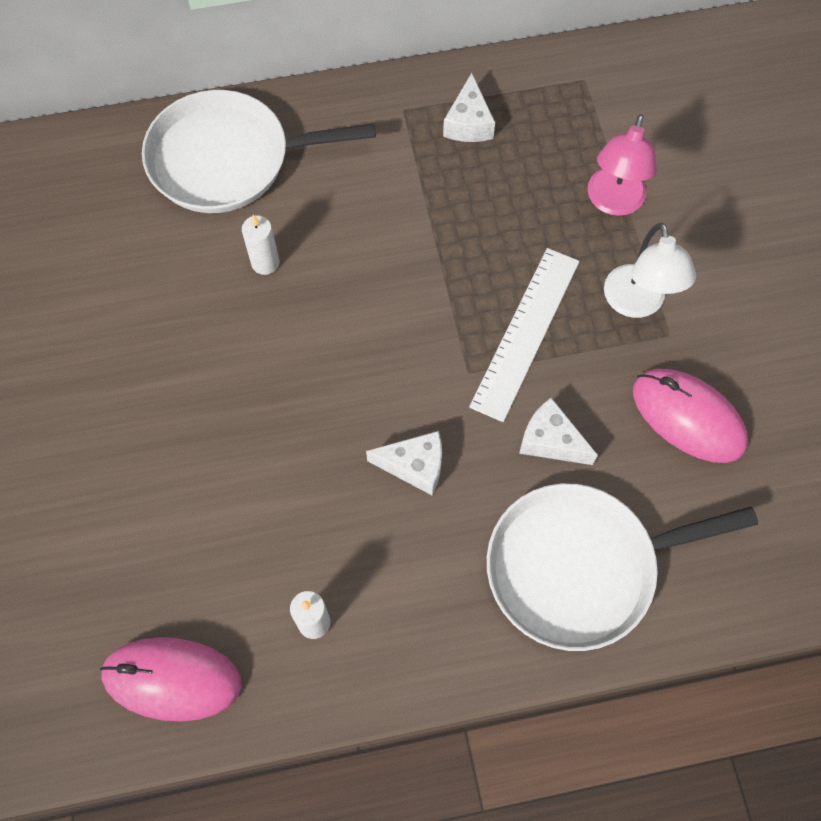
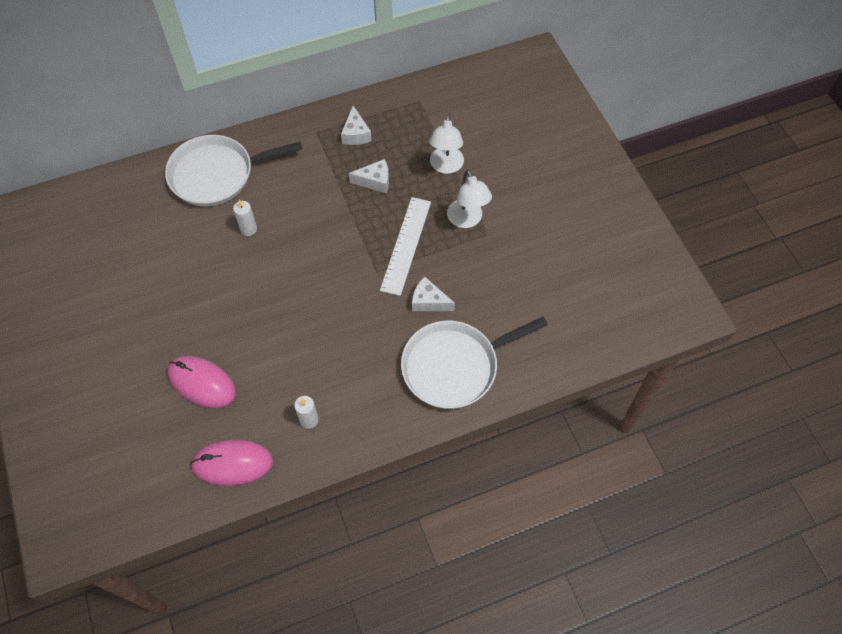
camera: 10 degrees left, 5 degrees down
white cheese [366,431,442,495] -> white cheese moved to [349,159,389,193]
pink lamp [587,114,657,216] -> white lamp [429,114,464,174]
pink mouse [633,369,748,463] -> pink mouse moved to [168,356,236,408]

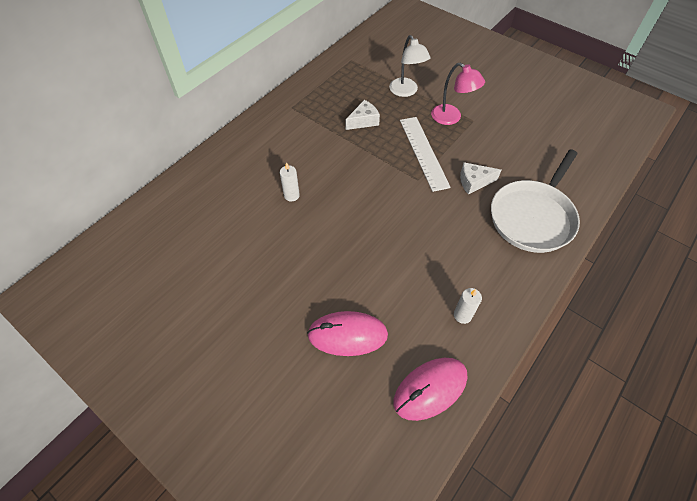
camera: 30 degrees left, 5 degrees down
white pan [165,135,303,206] -> none
white cheese [341,106,372,145] -> none
white lamp [447,170,492,228] -> pink lamp [431,63,485,125]

